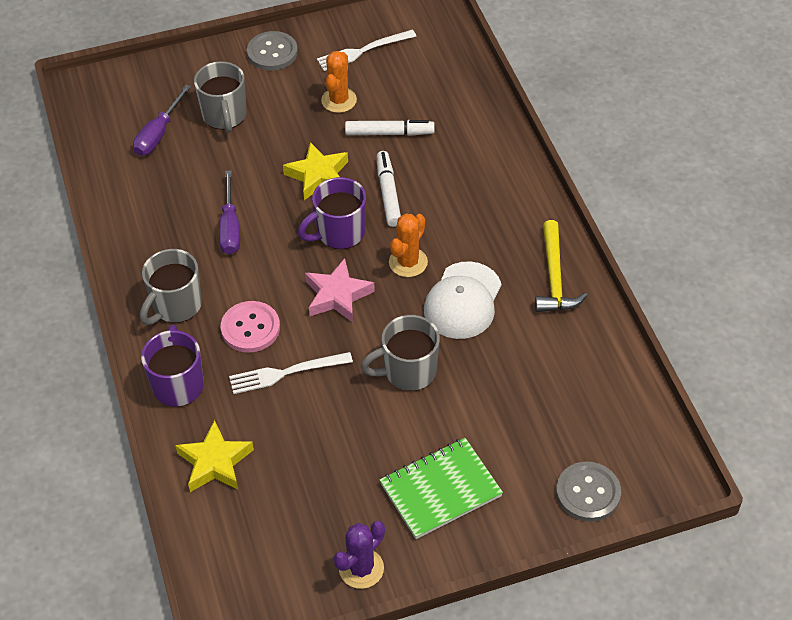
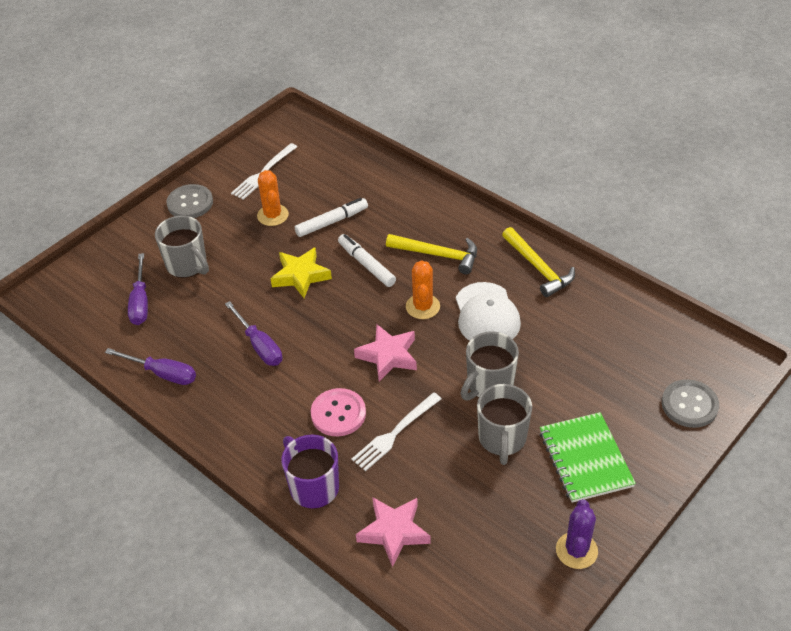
camera: 30 degrees left, 5 degrees down
grey mug [140,249,202,325] -> grey mug moved to [477,384,532,465]
yellow star [175,420,254,492] -> pink star [356,497,431,567]
purple mug [298,177,366,249] -> none
green notebook [380,438,503,539] -> green notebook turned 45 degrees counterclockwise [540,412,636,503]
none -> purple screwdriver [105,348,196,385]
none -> yellow hammer [386,234,477,274]

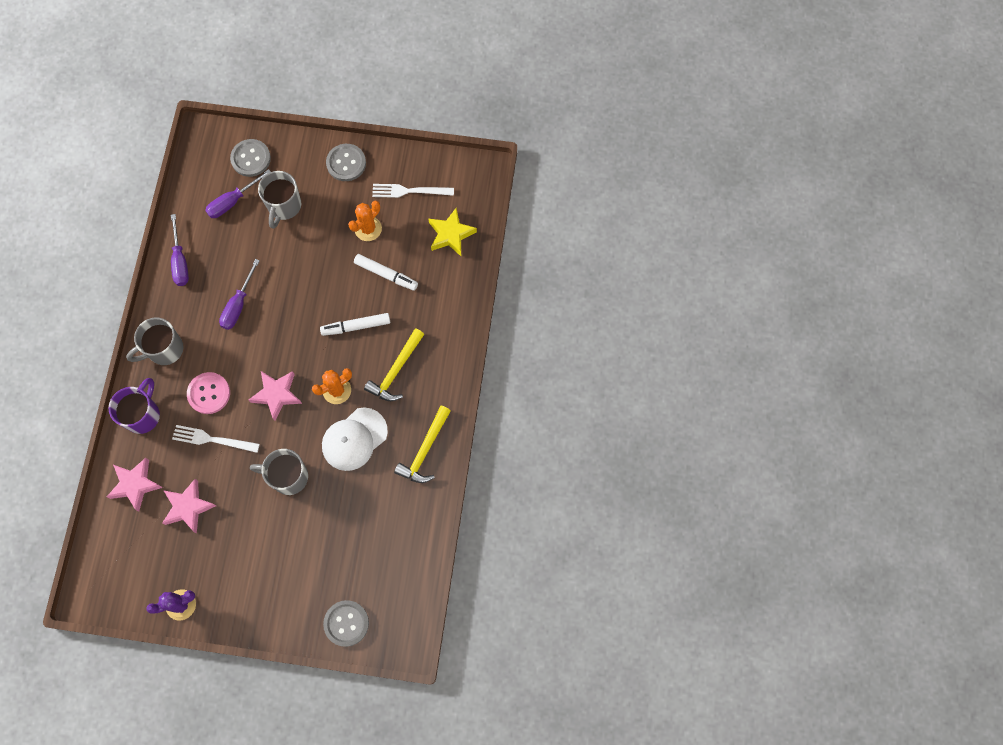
camera: 55 degrees right, 25 degrees up
yellow star [270,248,332,298] -> yellow star moved to [428,208,477,256]
white marker [338,234,396,287] -> white marker turned 120 degrees counterclockwise [320,313,390,336]
yellow hammer [386,234,477,274] -> yellow hammer turned 45 degrees clockwise [364,328,424,401]
grey mug [477,384,532,465] -> grey mug moved to [126,318,184,365]
green notebook [540,412,636,503] -> none
none -> pink star [162,479,216,534]
none -> grey button [230,139,271,177]

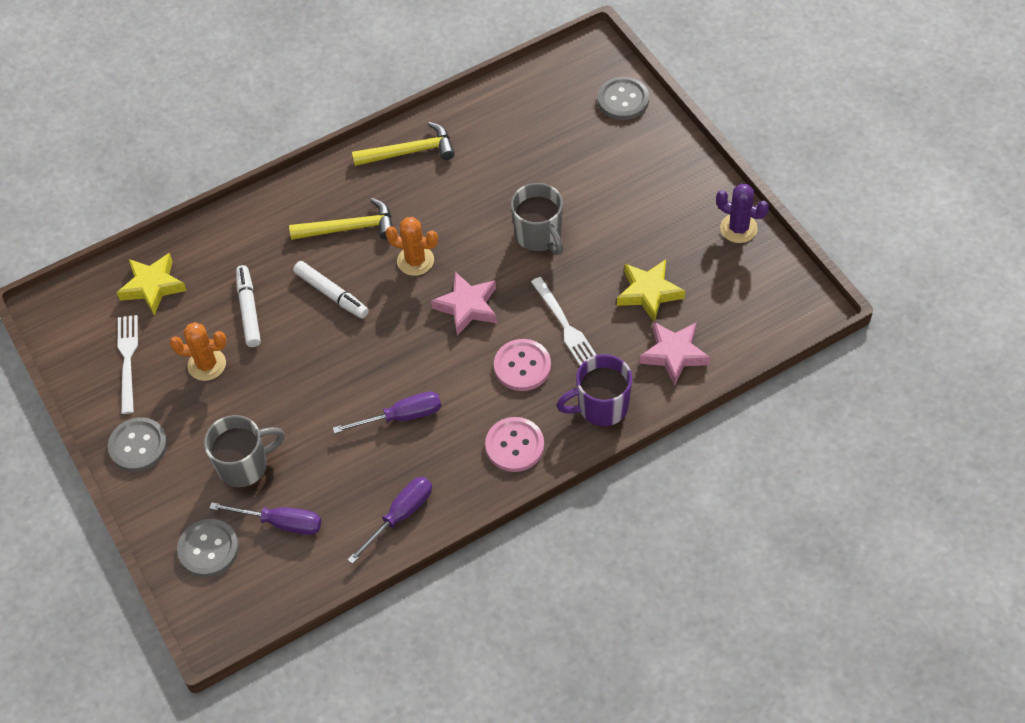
camera: 125 degrees left, 15 degrees down
grey mug [126,318,184,365] -> pink button [485,417,544,472]
pink star [162,479,216,534] -> yellow star [617,260,685,322]
white cap [322,408,388,471] -> none
white fork [372,184,454,198] -> white fork turned 150 degrees counterclockwise [118,315,138,414]

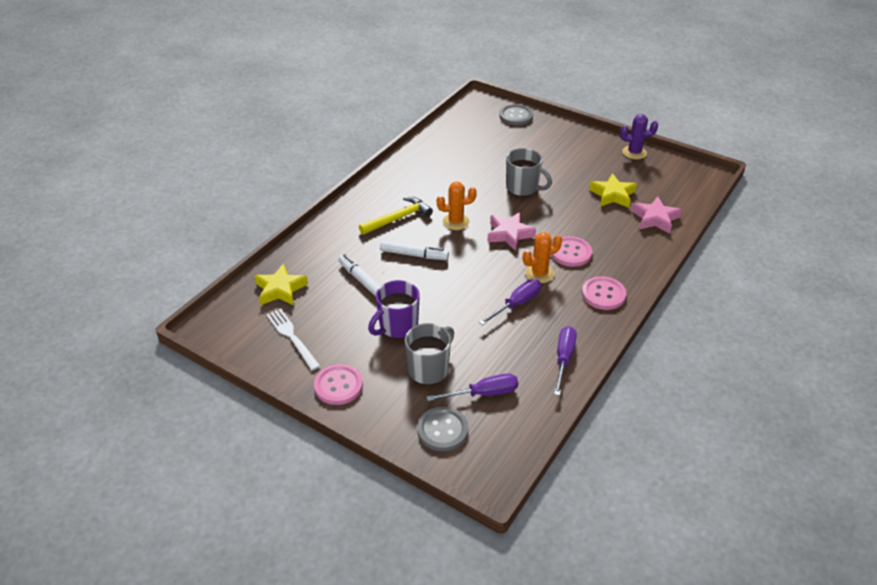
camera: 30 degrees left, 15 degrees down
grey button [108,417,168,472] -> pink button [314,364,363,405]
orange cactus [170,322,227,381] -> orange cactus moved to [523,232,562,283]
yellow hammer [352,122,455,166] -> none
white fork [531,277,596,365] -> none
purple mug [556,354,632,426] -> purple mug moved to [368,280,420,339]

